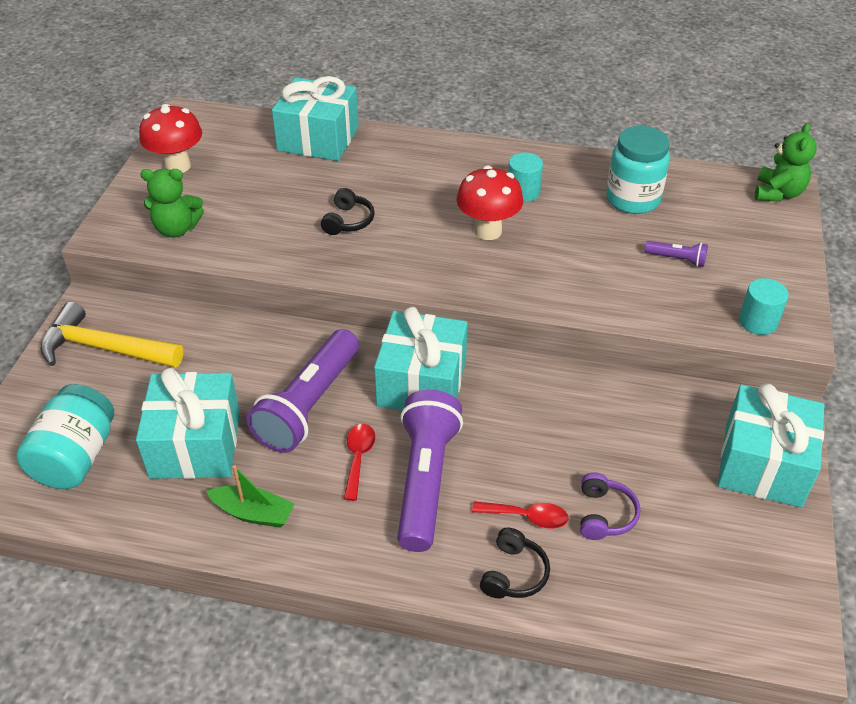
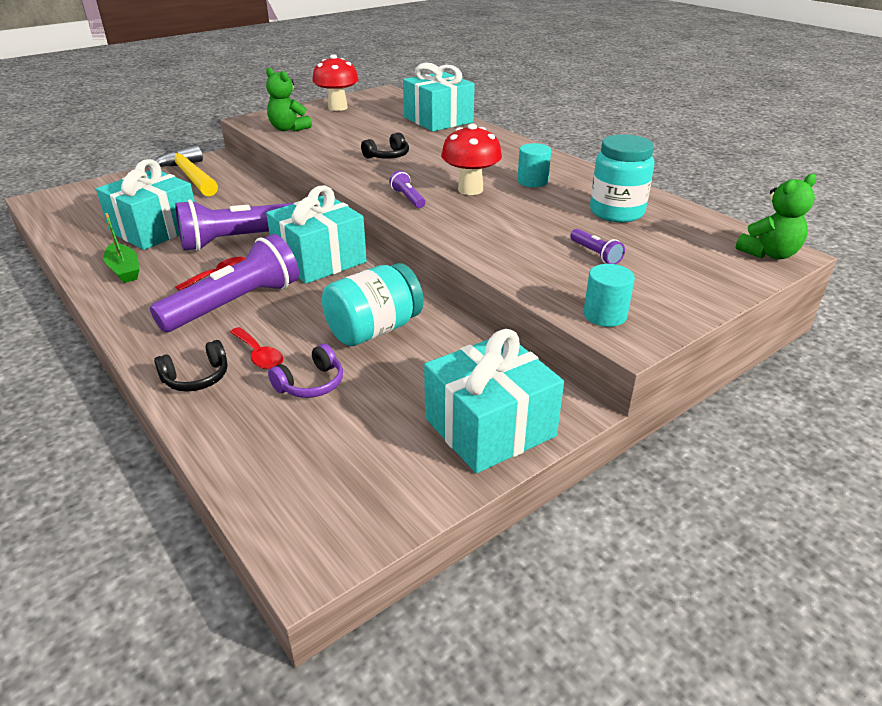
camera: 40 degrees right, 10 degrees down
turquoise jar [16,384,114,489] -> turquoise jar moved to [322,263,424,346]
none -> purple flashlight [389,170,425,208]

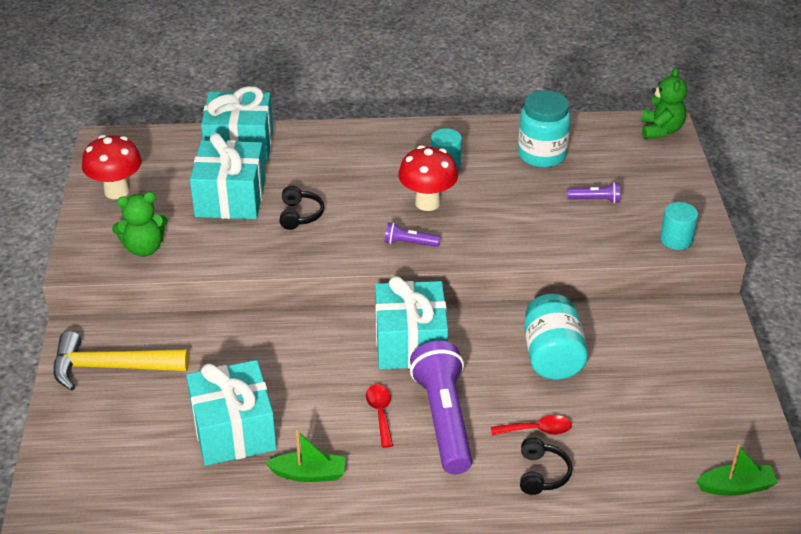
camera: 55 degrees left, 5 degrees up
purple flashlight [175,200,294,251] -> none
purple headphones [268,344,343,398] -> none
turquoise gift [424,329,564,473] -> turquoise gift moved to [190,133,265,219]
none -> green boat [696,444,778,496]

